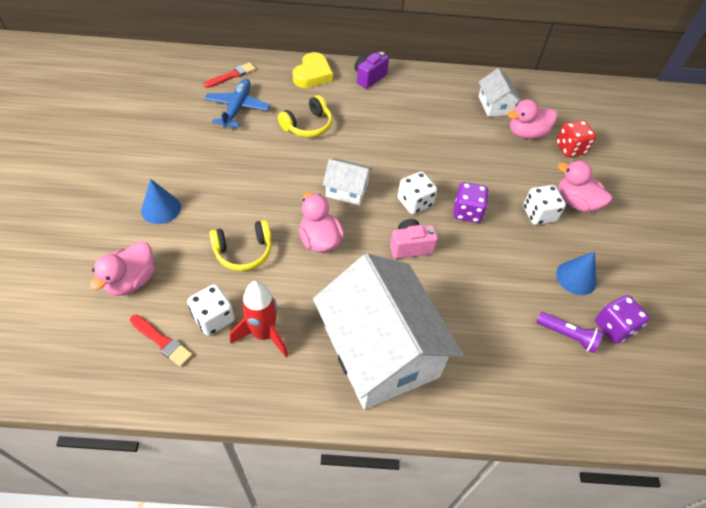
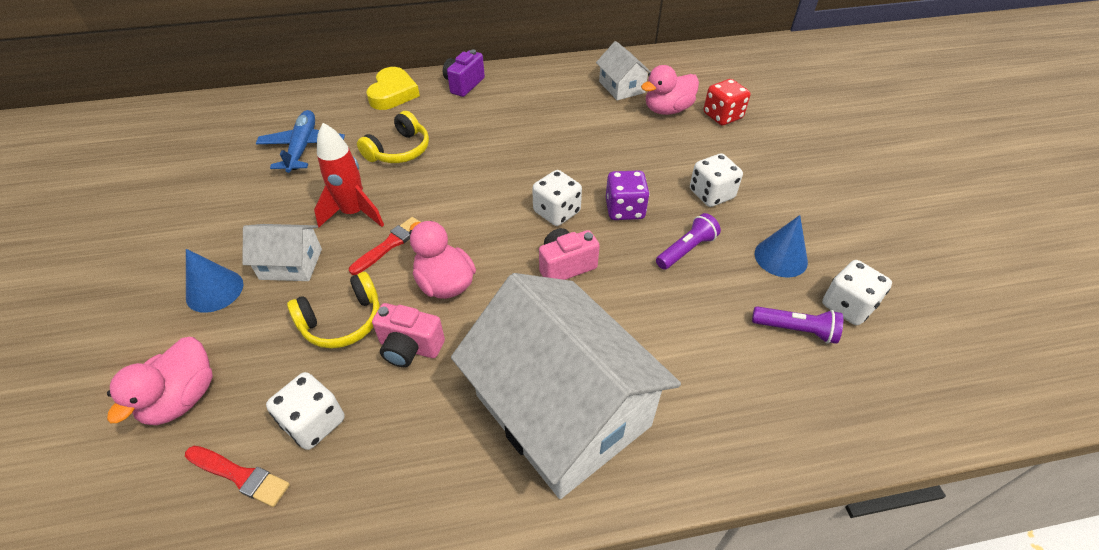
camera: 10 degrees left, 5 degrees down
red brush [204,62,256,88] -> red brush moved to [349,217,420,275]
red rocket [230,281,288,357] -> red rocket moved to [314,123,384,228]
white house [323,158,373,205] -> white house moved to [242,224,322,281]
pink duck [558,160,612,212] -> none
purple dice [595,295,650,344] -> white dice [822,260,892,325]
none -> pink camera [372,303,445,367]
none -> purple flashlight [656,213,721,270]

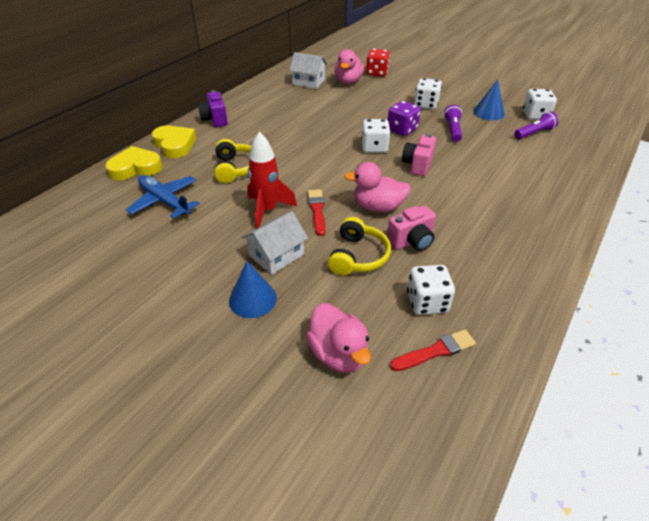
camera: 45 degrees left, 5 degrees down
white house [451,273,681,499] -> none
none -> yellow heart [105,146,163,180]

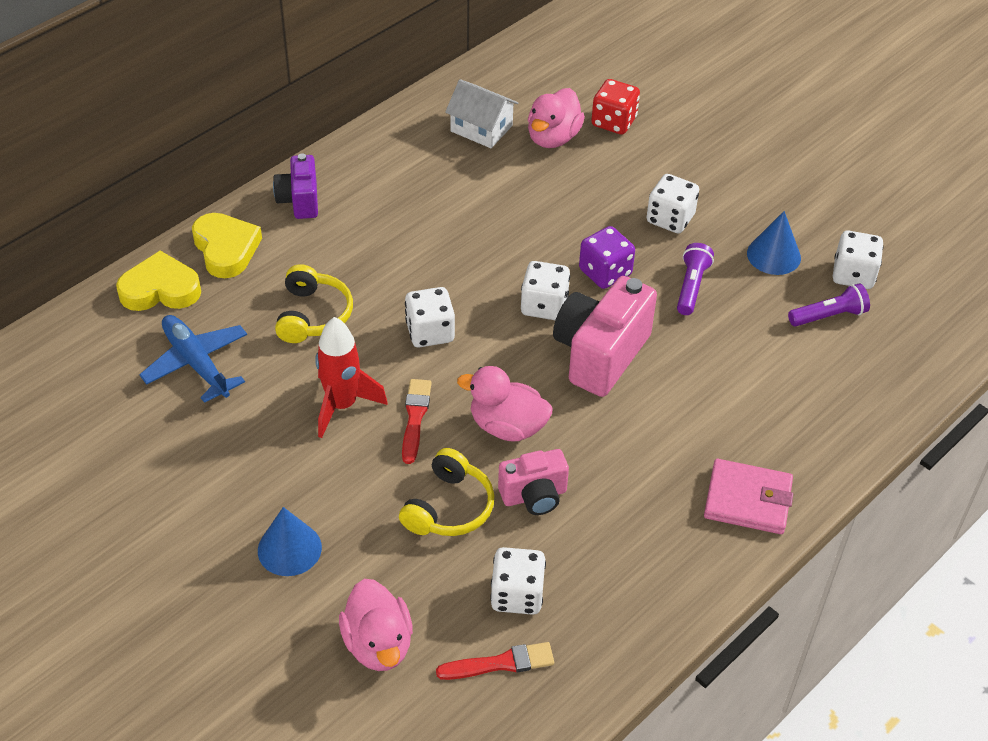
camera: 10 degrees right, 5 degrees up
white house [242,211,308,275] -> none
pink camera [402,134,436,176] -> pink camera [553,276,657,397], size x1.70
none -> white dice [405,287,455,347]
none -> pink wallet [704,459,793,534]

